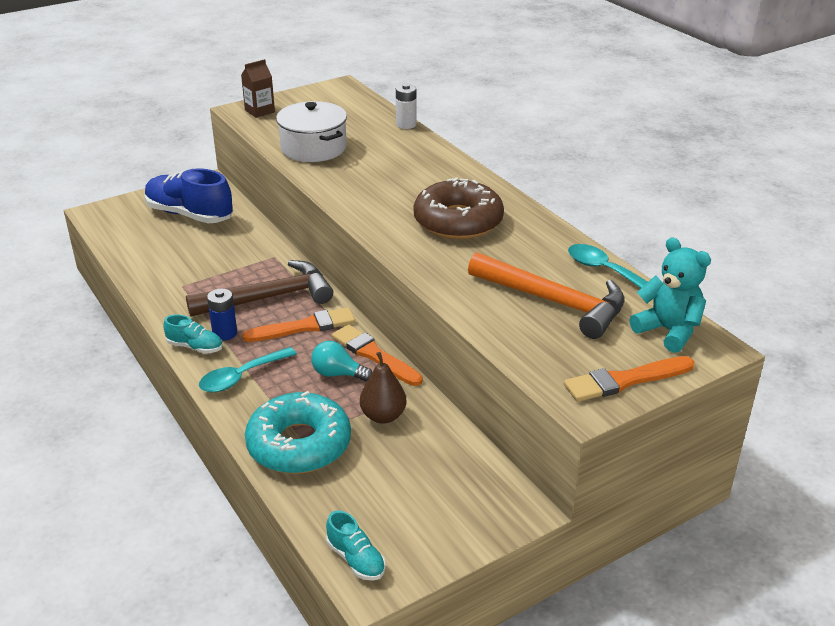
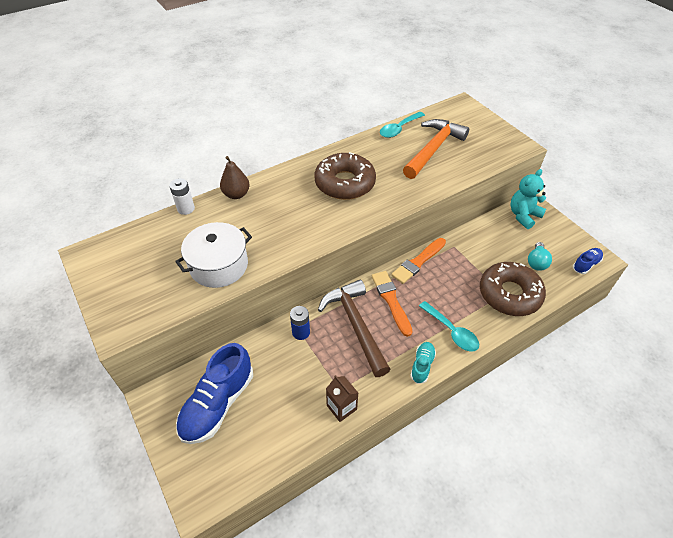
camera: 90 degrees left, 15 degrees up
blue battery [207,289,237,341] -> blue battery moved to [290,306,310,340]
brown carton [241,59,275,118] -> brown carton moved to [326,375,358,422]
turquoise donut [245,391,351,474] -> brown donut [480,262,546,316]
turquoise light bulb [311,341,372,382] -> turquoise light bulb moved to [528,242,552,271]
turquoise shoe [326,510,386,581] -> blue shoe [573,248,603,274]
brown pear [360,352,407,423] -> brown pear moved to [220,156,250,199]
orange brush [564,356,695,402] -> none
turquoise teddy bear [629,237,711,353] -> turquoise teddy bear moved to [510,169,546,229]

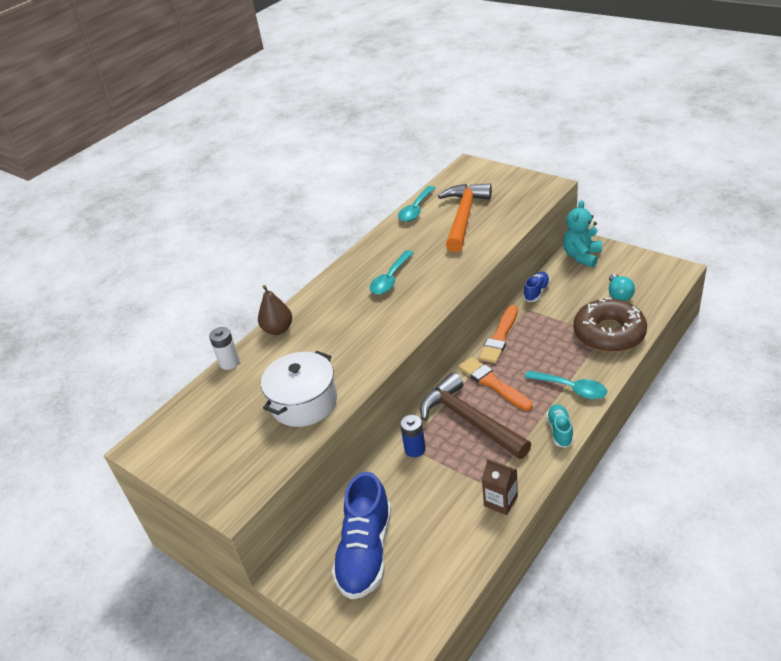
camera: 15 degrees left, 10 degrees down
brown donut [315,152,376,200] -> turquoise spoon [370,250,414,295]
blue shoe [573,248,603,274] -> blue shoe moved to [523,272,550,302]

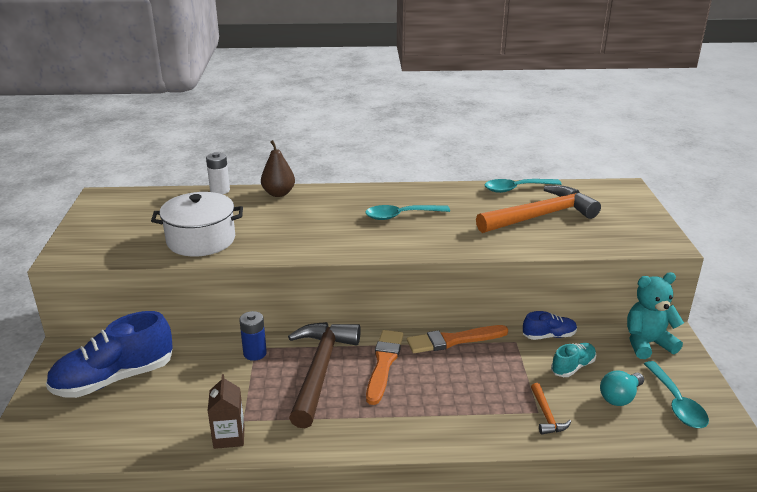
camera: 45 degrees right, 10 degrees down
turquoise spoon [525,370,607,399] -> turquoise spoon moved to [644,361,709,428]
turquoise shoe [546,404,574,448] -> turquoise shoe moved to [551,343,596,377]
brown donut [573,298,647,352] -> orange hammer [531,383,571,435]

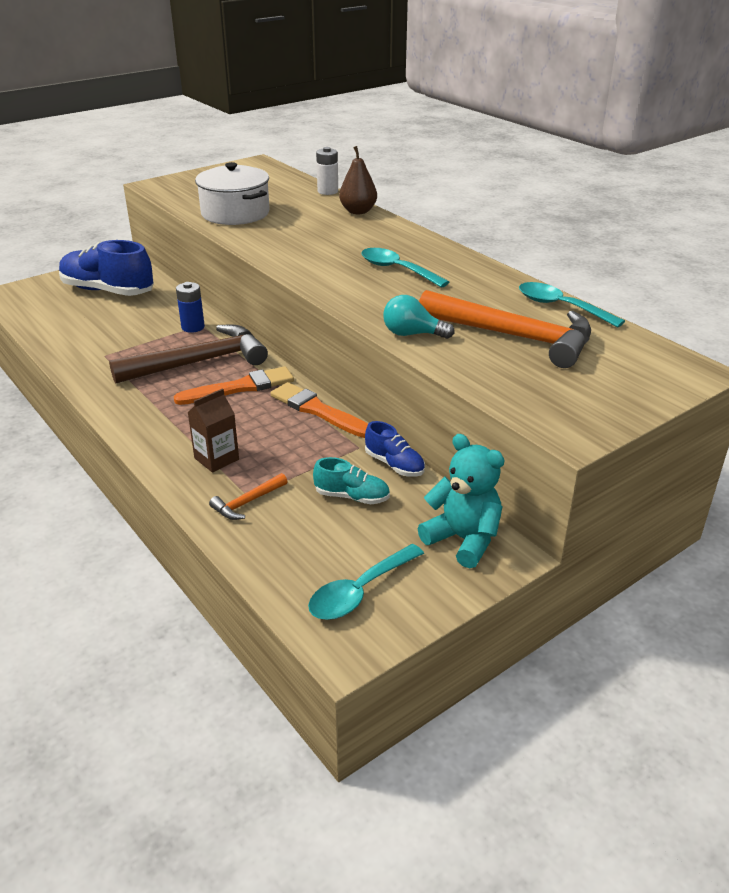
camera: 55 degrees right, 5 degrees up
brown carton [208,374,245,449] -> brown carton moved to [188,388,239,473]
turquoise light bulb [600,371,644,406] -> turquoise light bulb moved to [383,295,455,339]

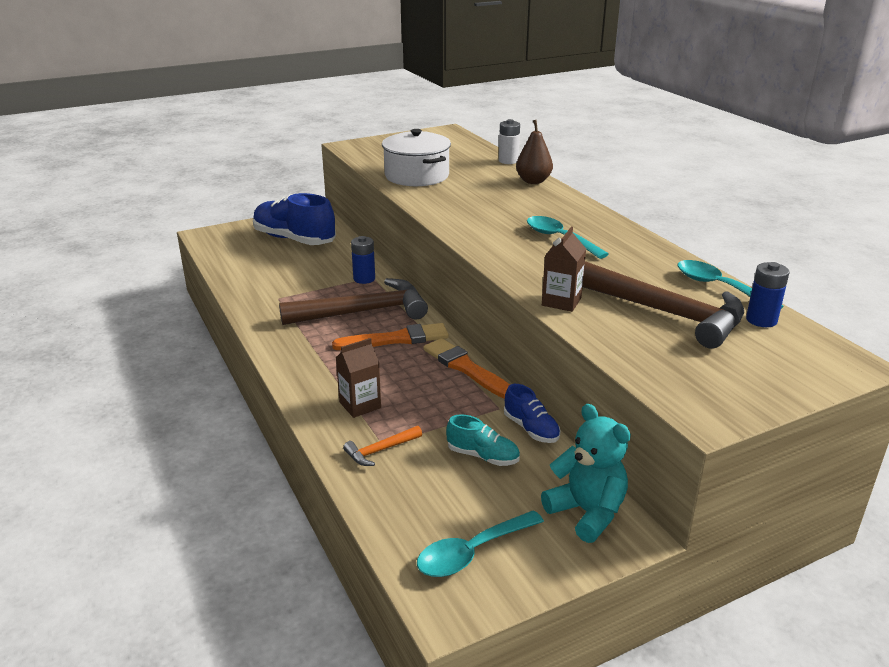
camera: 10 degrees right, 5 degrees down
turquoise light bulb [383,295,455,339] -> brown carton [542,227,586,312]
orange hammer [419,290,591,368] -> brown hammer [583,261,744,348]
none -> blue battery [746,262,790,327]

